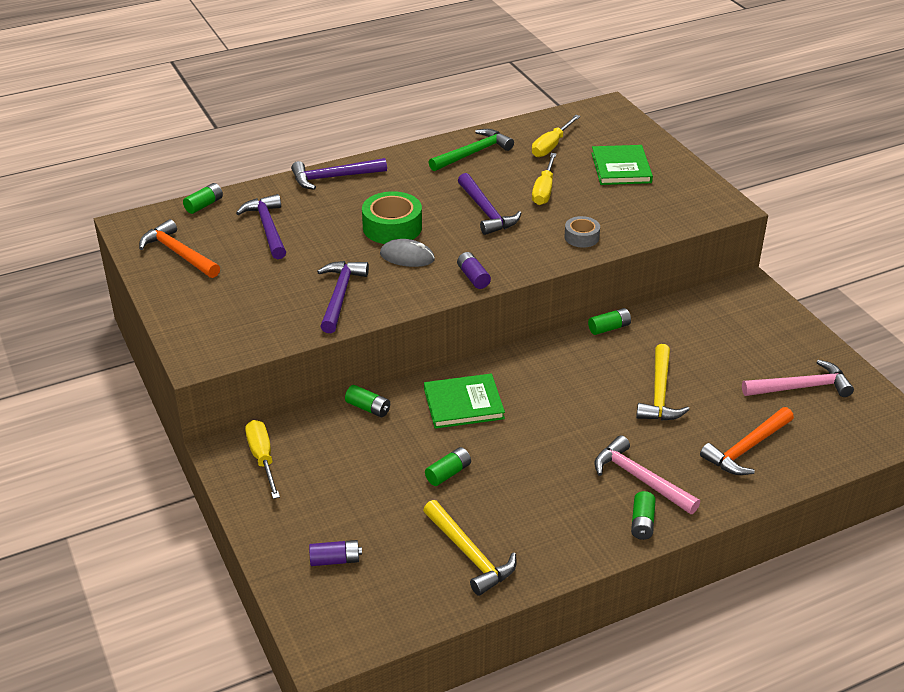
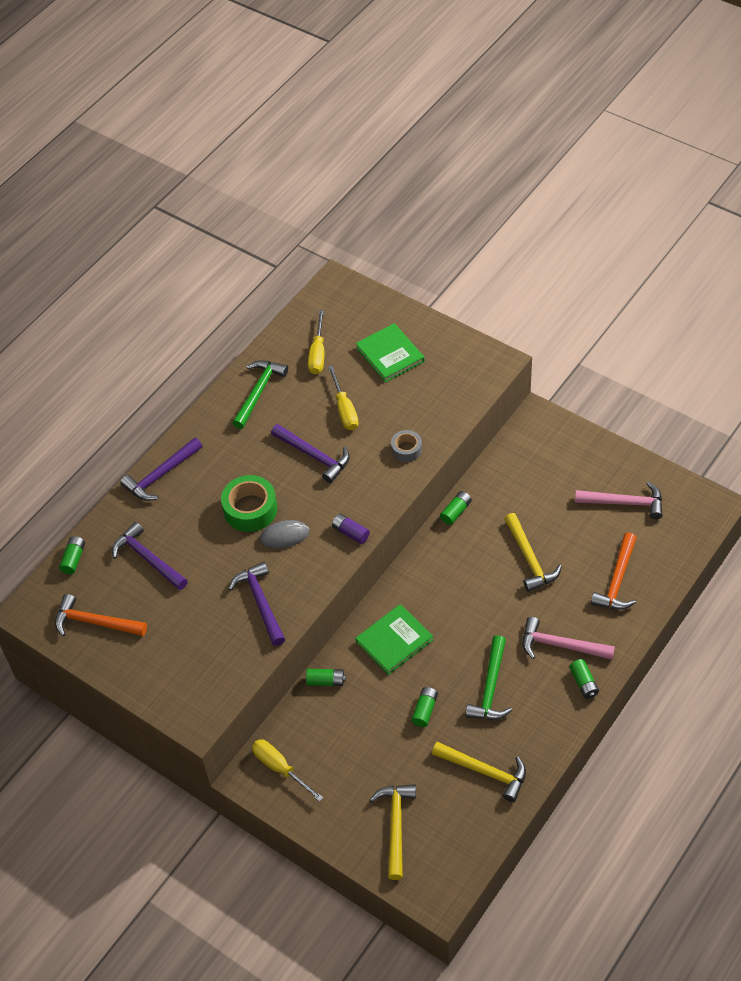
camera: 25 degrees left, 15 degrees up
purple battery [309,540,362,566] -> yellow hammer [370,784,416,880]
pink hammer [742,360,854,397] -> pink hammer turned 45 degrees clockwise [575,481,663,519]
none -> green hammer [465,635,512,720]

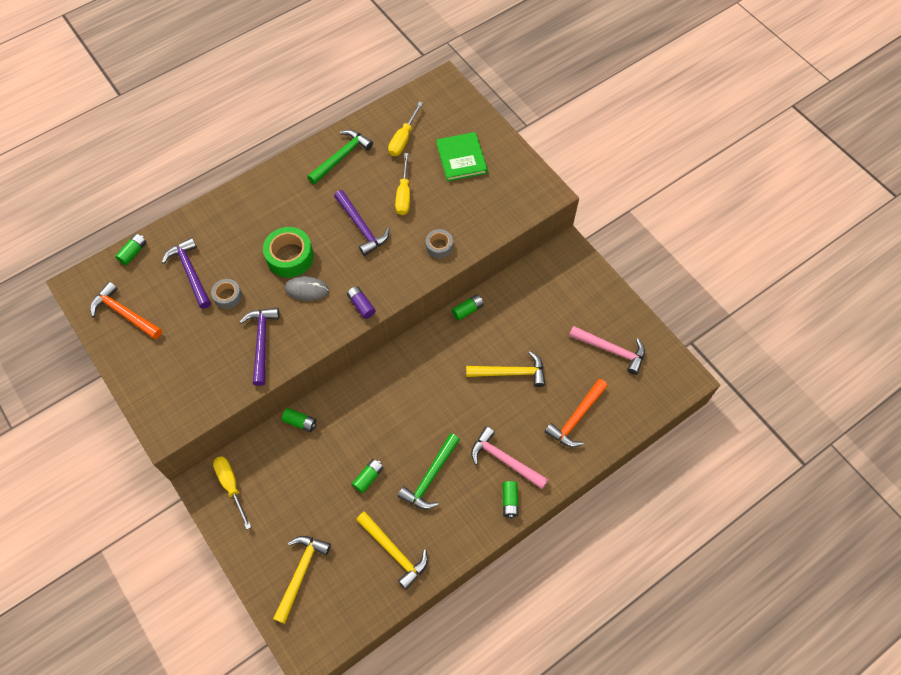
camera: 15 degrees right, 10 degrees up
purple hammer [120,437,202,501] -> none
green book [355,604,433,675] -> none
yellow hammer [504,513,562,592] -> yellow hammer turned 90 degrees counterclockwise [466,351,545,387]
none -> grey tape [211,279,242,309]

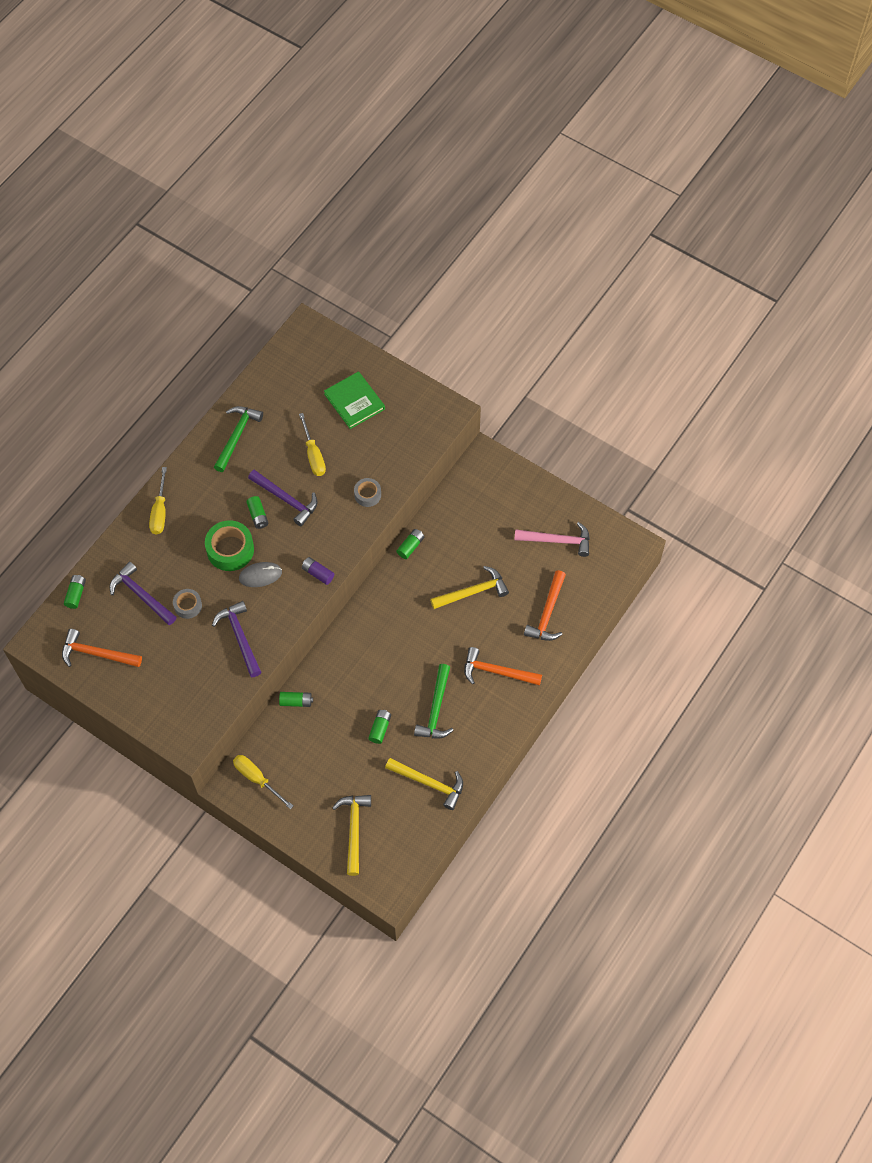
camera: 20 degrees left, 0 degrees up
yellow screwdriver [388,102,423,156] -> yellow screwdriver moved to [149,467,167,535]
pink hammer [471,426,548,489] -> orange hammer [464,647,542,686]
green battery [503,481,519,518] -> green battery moved to [246,496,268,529]

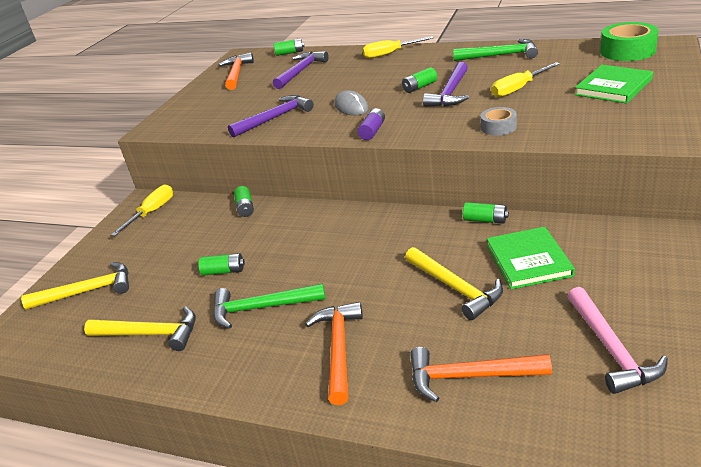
camera: 80 degrees right, 30 degrees down
grey tape [173,589,202,619] -> none
green tape [205,520,254,571] -> green tape moved to [600,22,659,61]
yellow hammer [385,758,463,810] -> yellow hammer turned 90 degrees counterclockwise [84,306,196,351]
none -> green book [487,227,575,289]

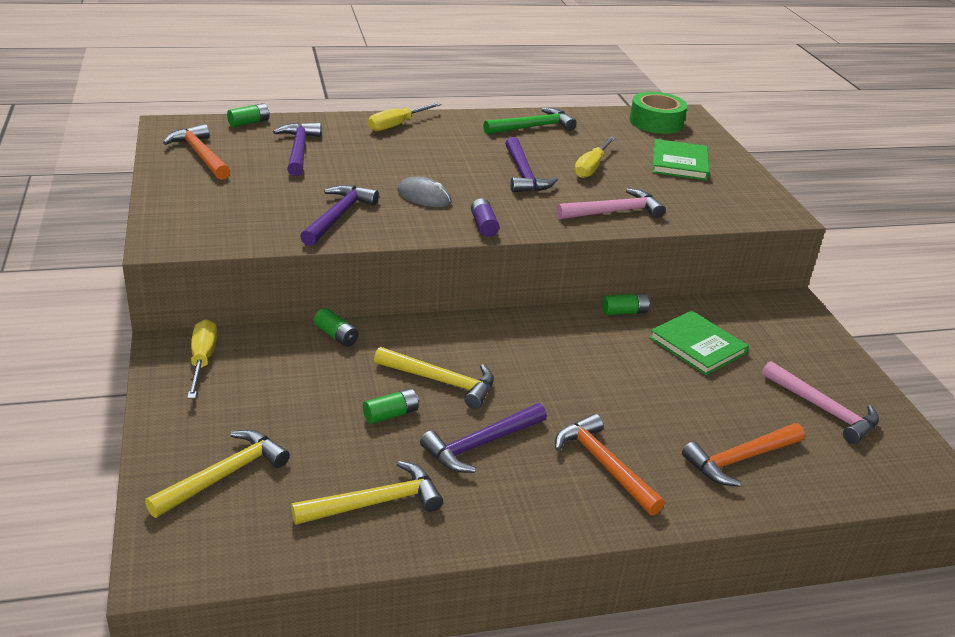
camera: 40 degrees left, 0 degrees up
green hammer [213,283,326,329] -> purple hammer [420,403,547,473]
green battery [402,67,437,93] -> none
yellow hammer [405,247,503,320] -> yellow hammer moved to [374,347,494,409]
grey tape [480,107,517,136] -> pink hammer [556,188,665,220]

